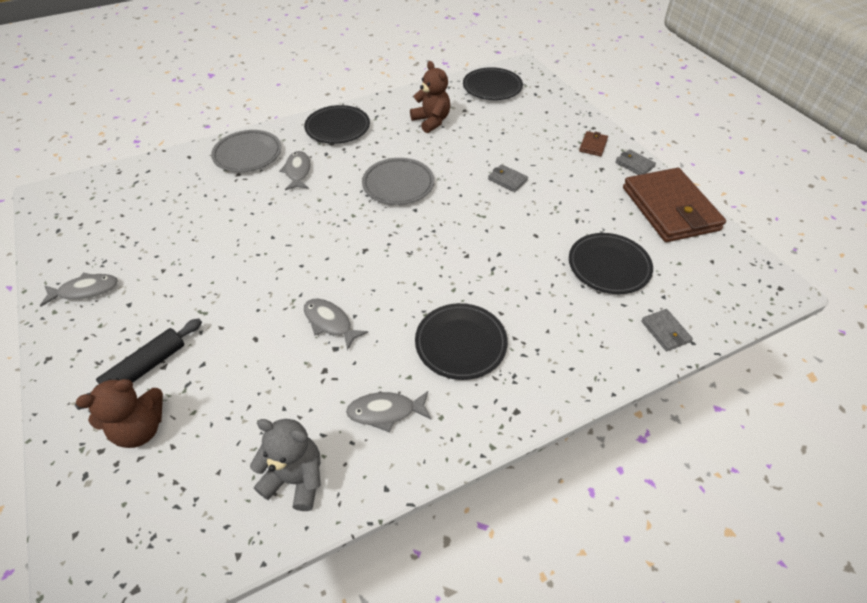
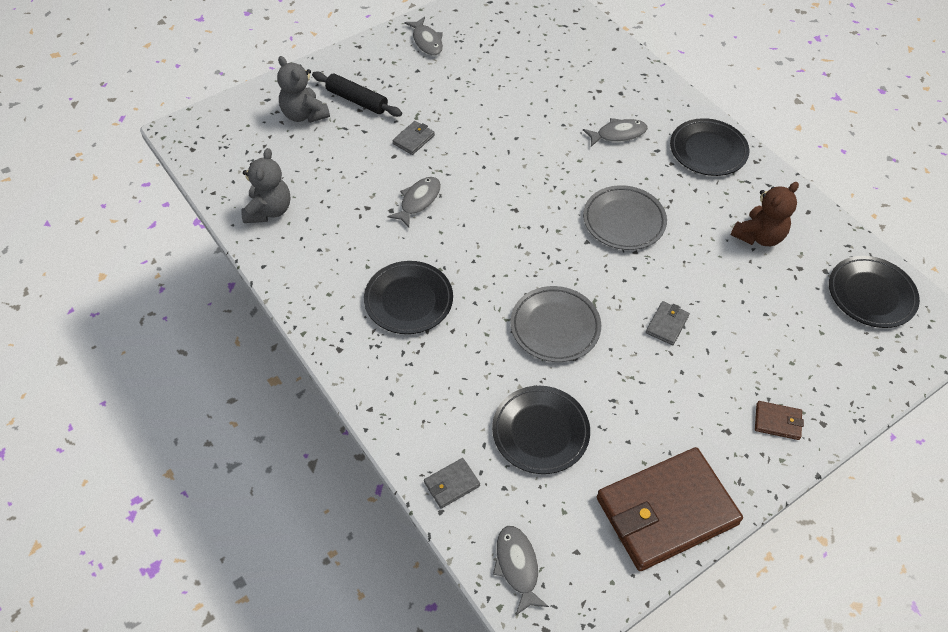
camera: 80 degrees right, 5 degrees up
brown teddy bear [76,378,163,448] -> grey teddy bear [277,56,330,123]
grey plate [211,130,281,172] -> grey plate moved to [510,286,601,362]
grey fish [346,391,431,433] -> grey fish moved to [493,526,549,615]
grey wallet [616,149,656,175] -> grey wallet moved to [392,121,435,155]

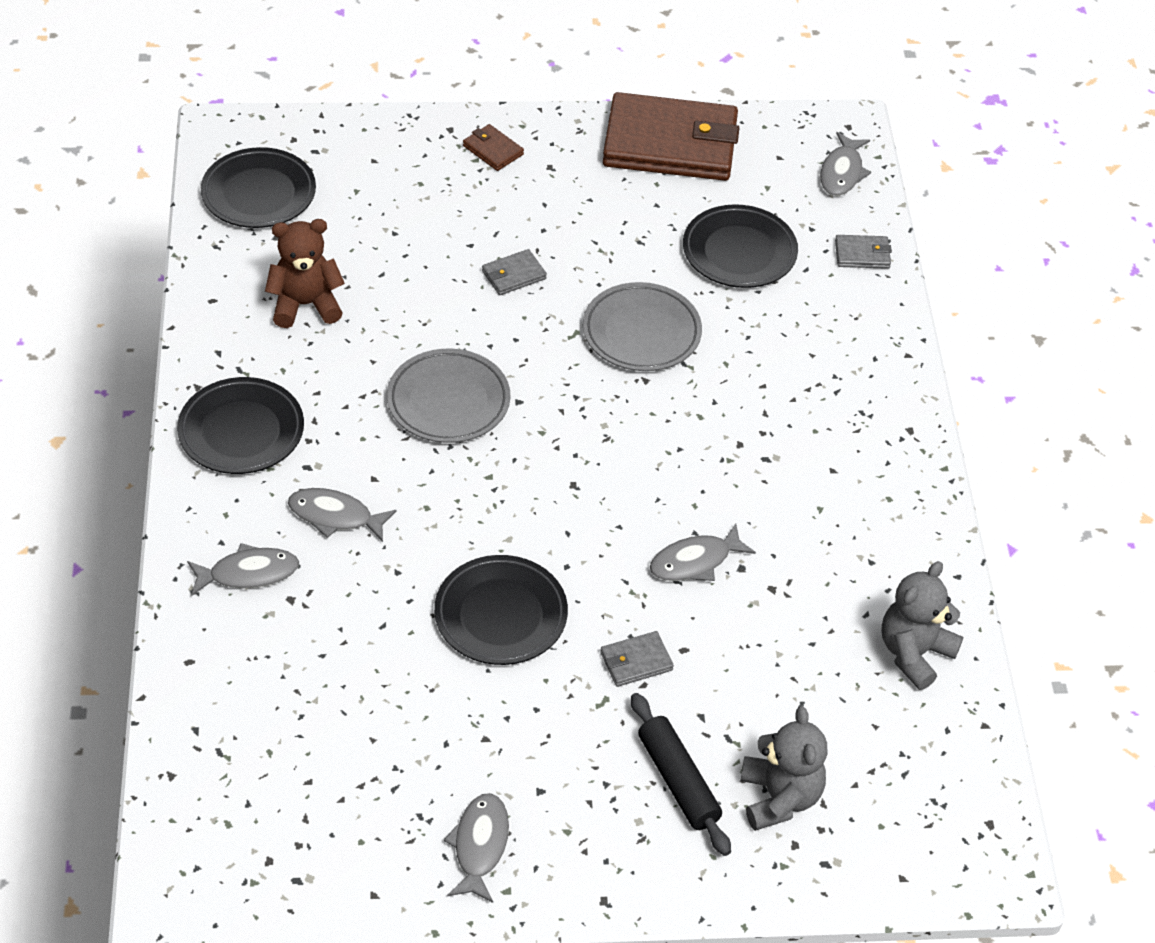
camera: 150 degrees left, 5 degrees down
black plate [364,261,453,334] -> black plate moved to [434,555,568,665]
none -> grey fish [187,543,299,595]

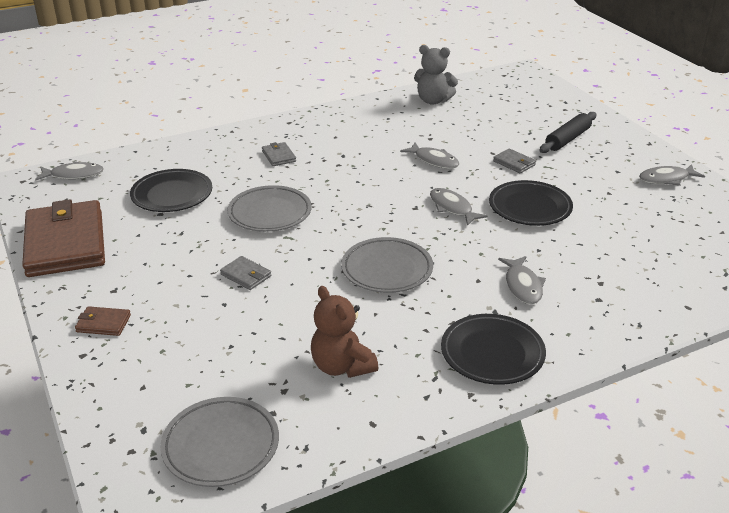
camera: 110 degrees left, 15 degrees down
grey fish [187,543,299,595] -> grey fish moved to [430,188,488,226]
black plate [201,147,316,228] -> grey plate [160,397,279,487]
brown wallet [463,124,524,171] -> brown wallet turned 75 degrees clockwise [75,306,131,336]
grey teddy bear [741,706,827,831] -> none
grey wallet [835,235,892,269] -> grey wallet moved to [262,142,296,166]

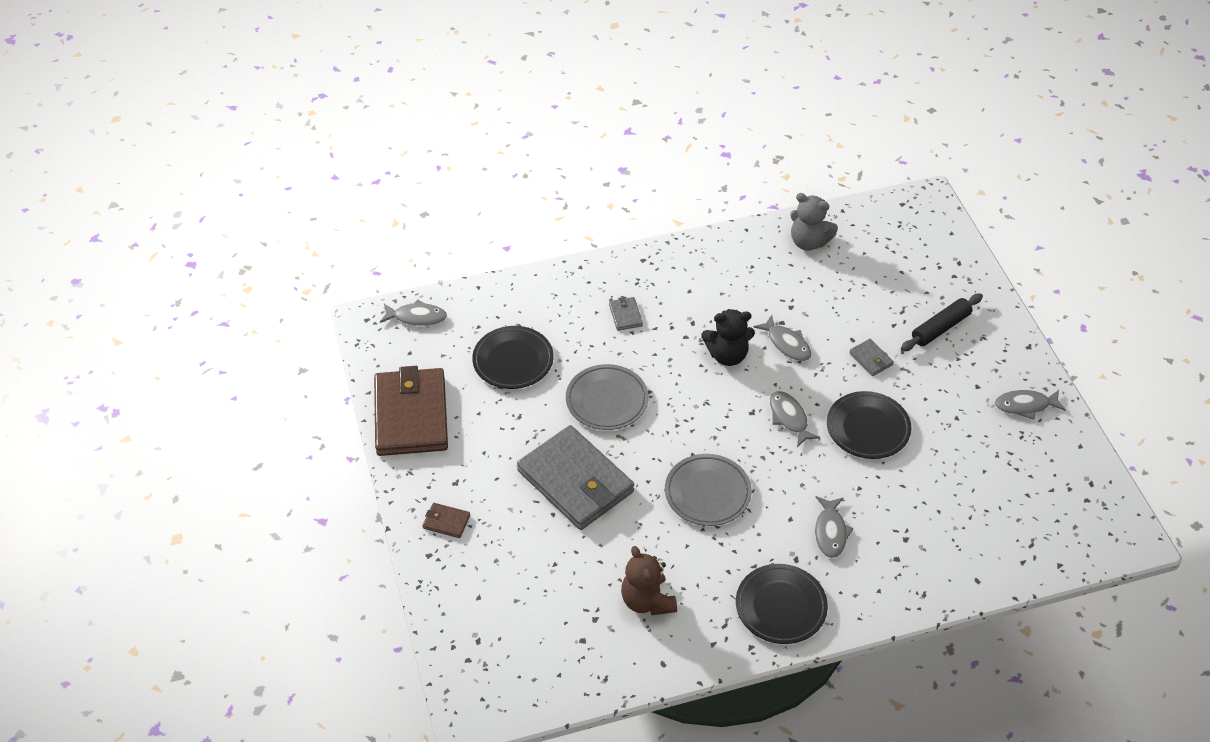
camera: 10 degrees right, 15 degrees up
grey plate [160,397,279,487] -> none
grey wallet [220,256,271,290] -> grey wallet [517,425,634,530], size x2.50
none -> black teddy bear [701,309,755,366]

